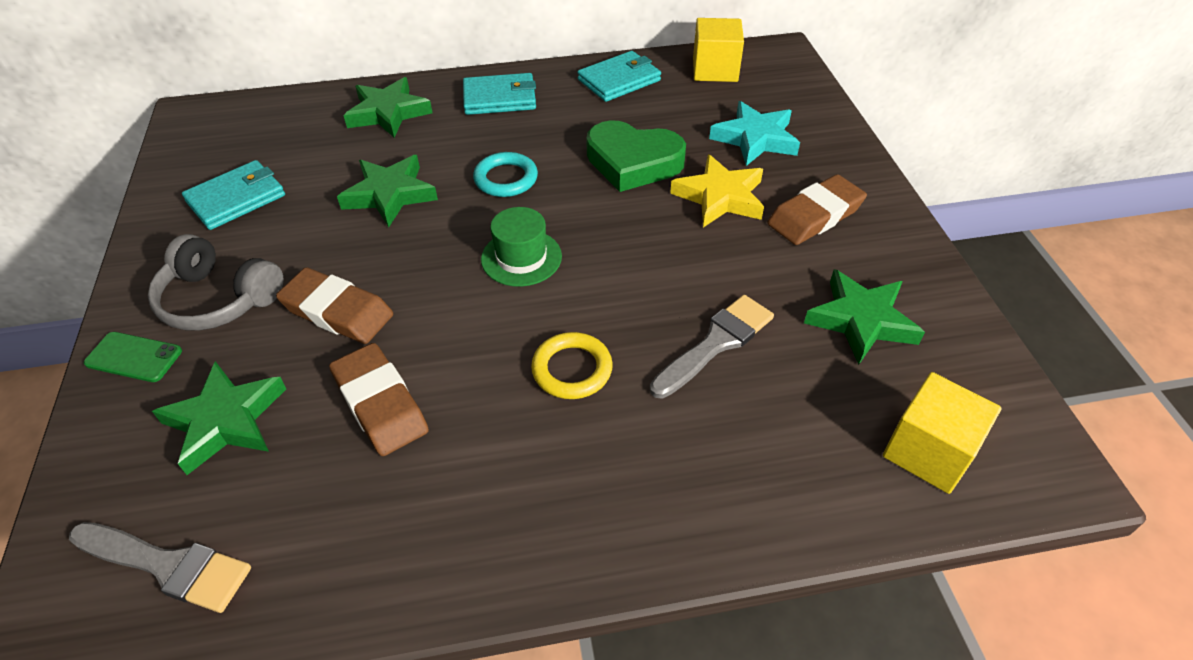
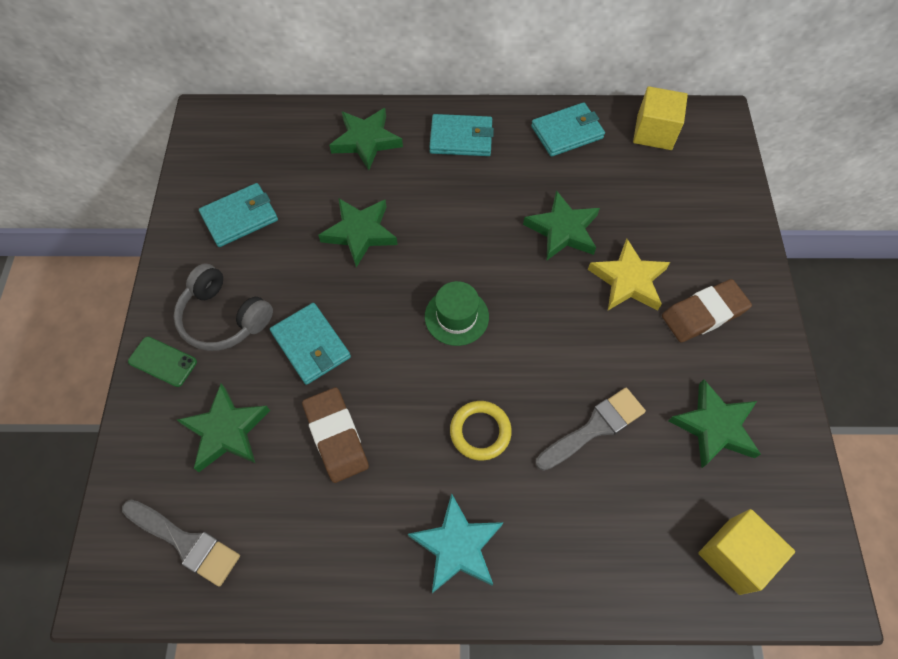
camera: 10 degrees right, 15 degrees up
brown eraser [276,268,393,344] -> turquoise wallet [270,303,351,385]
turquoise ring [473,152,538,197] -> none
green heart [586,120,686,192] -> green star [523,190,600,260]
turquoise star [709,101,800,166] -> turquoise star moved to [408,493,503,593]

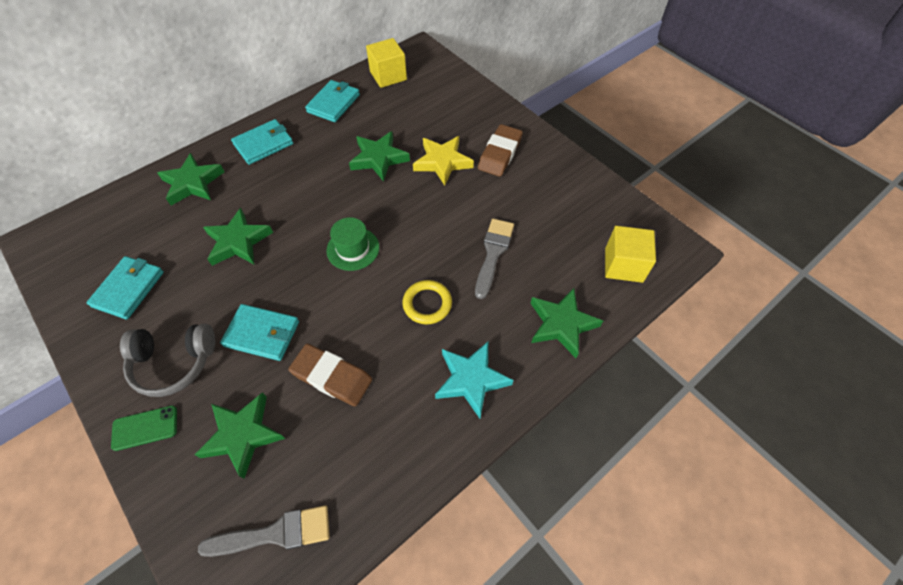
camera: 40 degrees left, 5 degrees down
green star [668,379,761,468] -> green star moved to [531,288,603,358]

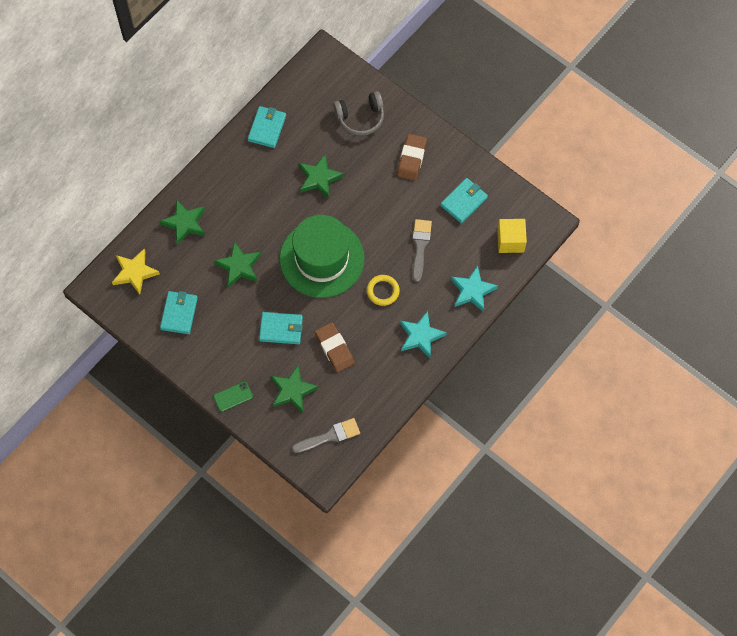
camera: 10 degrees left, 10 degrees up
grey headphones [120,324,215,397] -> grey headphones moved to [333,91,384,136]
turquoise wallet [231,119,293,165] -> turquoise wallet moved to [440,178,488,223]
brown eraser [288,344,372,406] -> brown eraser turned 45 degrees clockwise [315,322,355,372]
green hat [326,217,379,271] -> green hat [280,215,365,298], size x2.27
yellow cube [366,38,407,88] -> none
yellow star [413,136,474,185] -> yellow star moved to [112,249,160,295]
green star [531,288,603,358] -> turquoise star [451,265,498,312]

